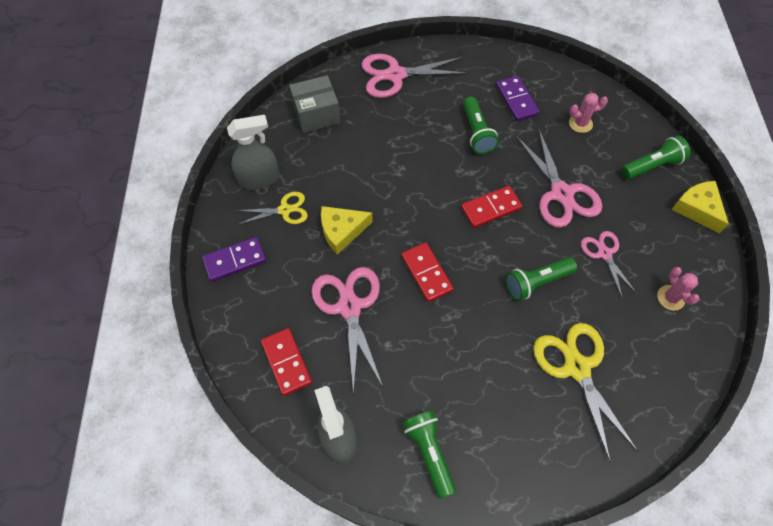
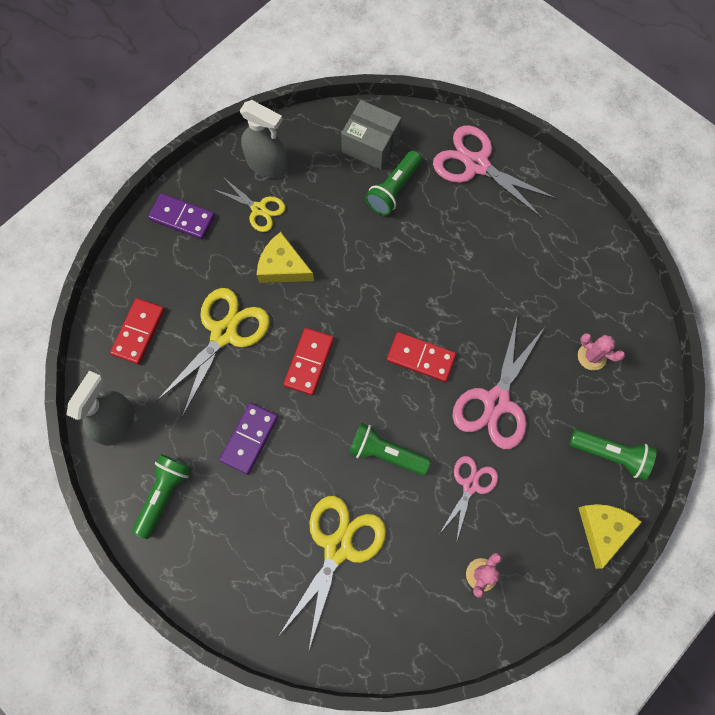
camera: 45 degrees right, 10 degrees up
pink scissors [311,267,383,393] -> yellow scissors [157,288,270,417]
green flashlight [463,97,499,154] -> green flashlight moved to [365,151,422,215]
purple domino [496,76,540,121] -> purple domino moved to [219,403,278,474]

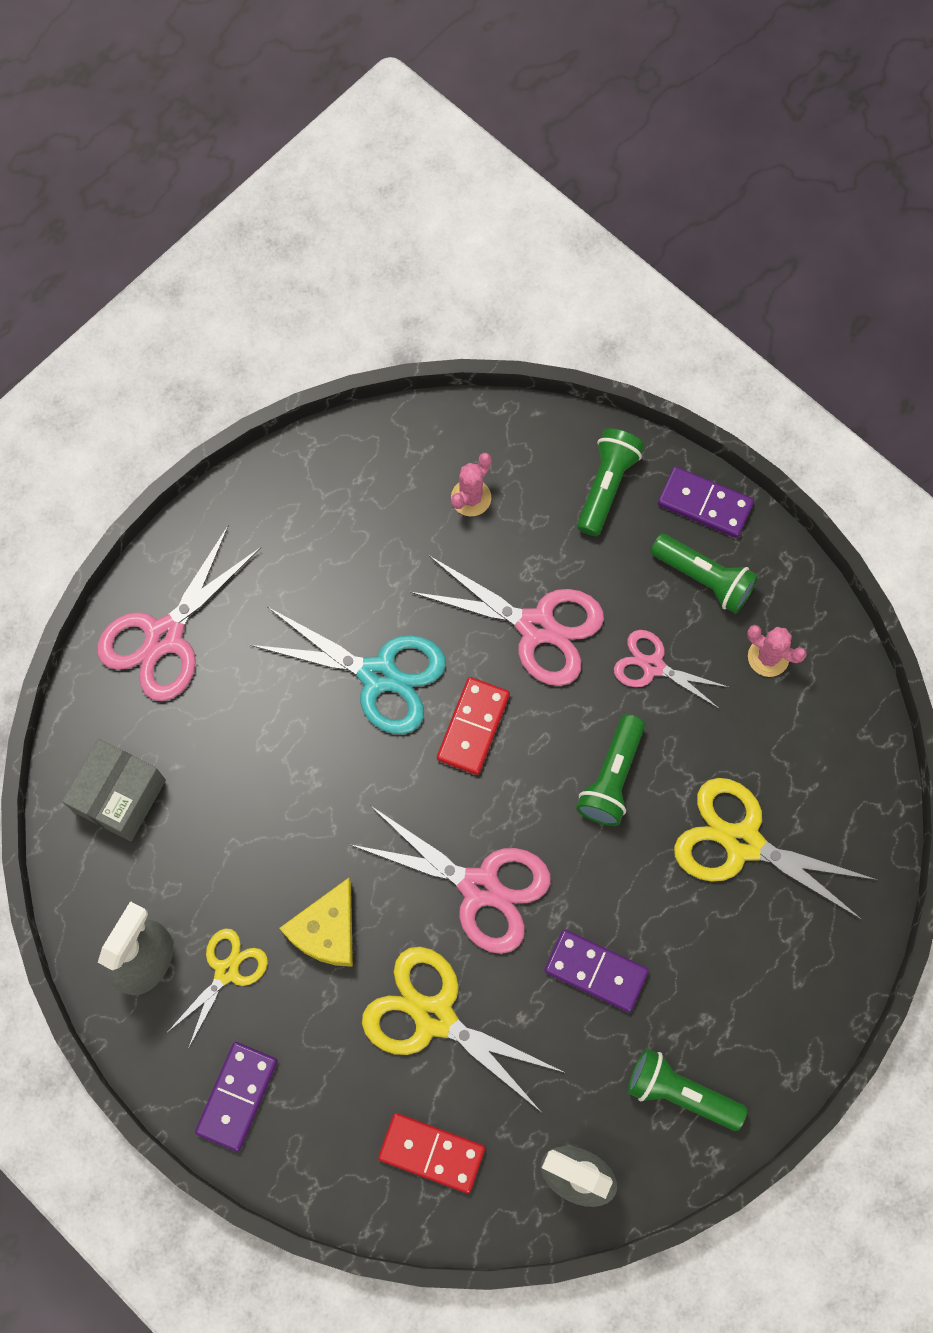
camera: 90 degrees left, 0 degrees up
red domino [284,328,334,395] -> pink scissors [349,805,551,954]
green flashlight [365,151,422,215] -> green flashlight moved to [651,534,758,614]
yellow cheese [578,504,642,569] -> purple domino [658,467,754,538]
none -> turquoise scissors [250,607,446,734]

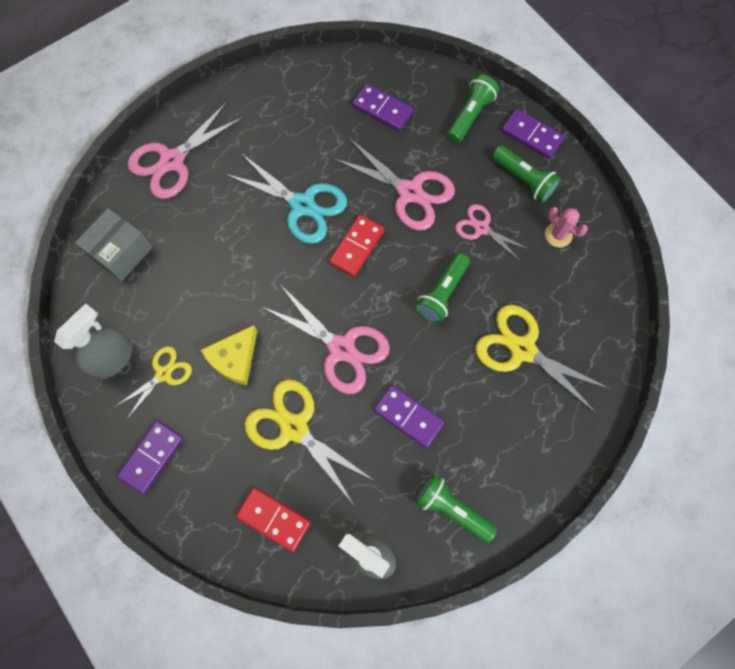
camera: 10 degrees right, 0 degrees up
pink cactus [451,453,492,516] -> purple domino [352,84,414,131]

